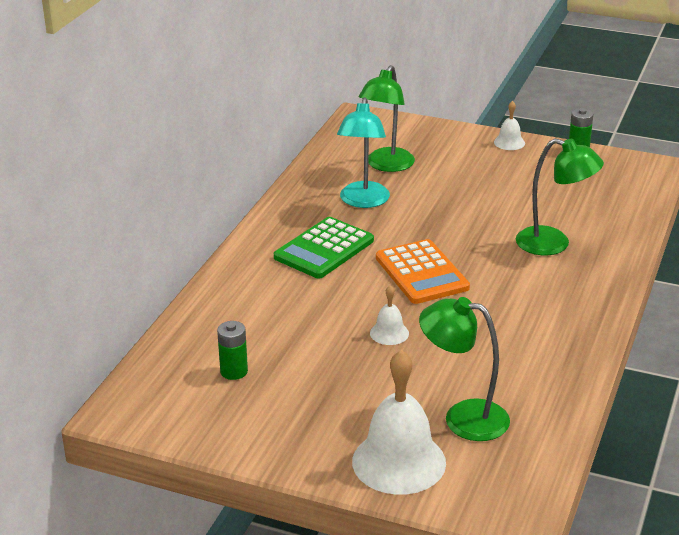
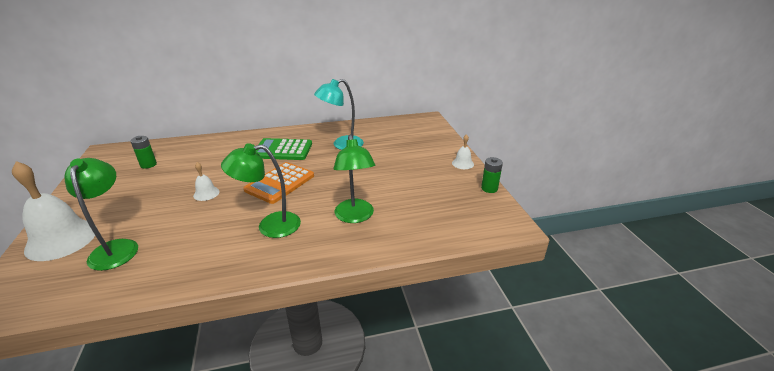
camera: 55 degrees right, 0 degrees up
green lamp [359,65,415,172] -> green lamp moved to [221,143,301,238]

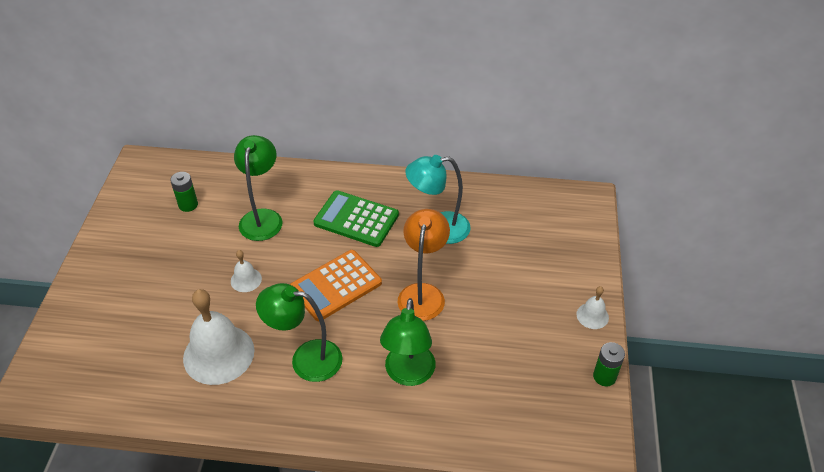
camera: 20 degrees right, 15 degrees up
white bell [12,161,97,261] -> white bell moved to [183,289,254,385]
green lamp [65,158,138,271] -> green lamp moved to [234,135,282,241]
none -> orange lamp [398,209,450,321]

